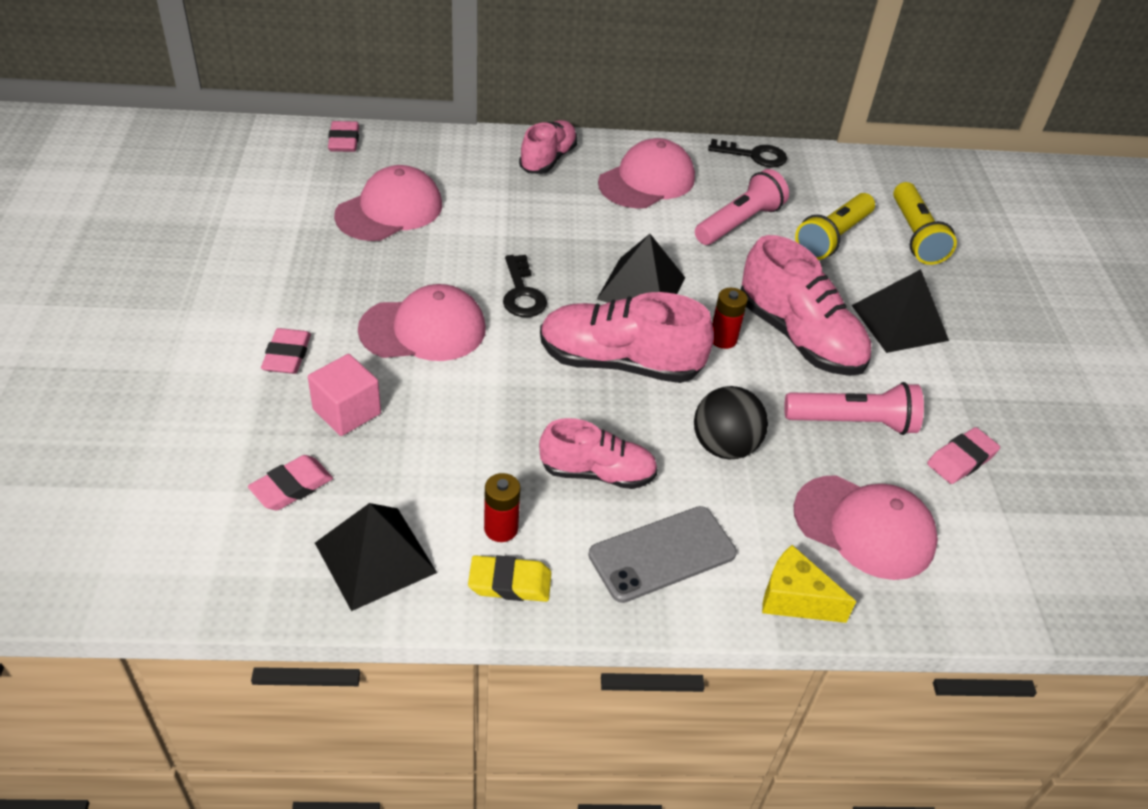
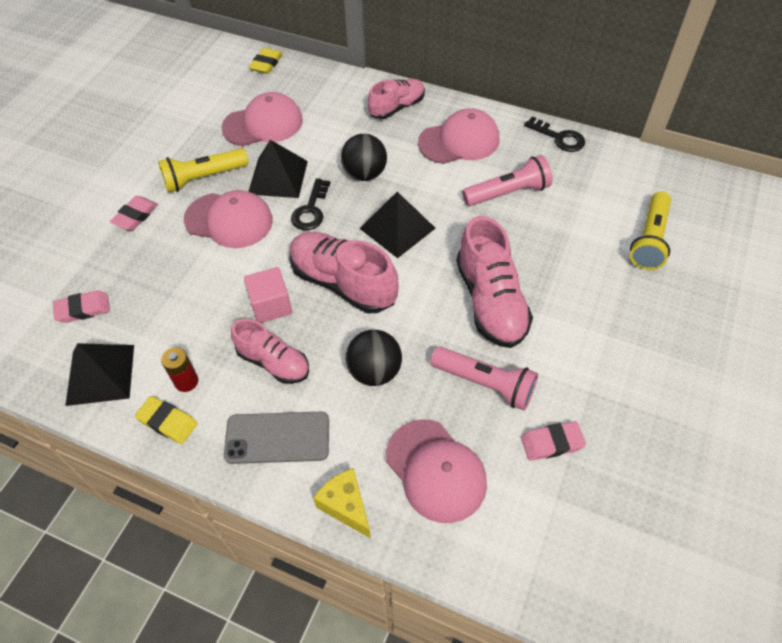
camera: 30 degrees right, 10 degrees up
pink cube [308,354,381,436] -> pink cube moved to [244,267,292,323]
pink eraser [328,121,359,152] -> yellow eraser [249,48,283,74]
red battery [712,288,748,349] -> none
yellow flashlight [795,193,875,260] -> yellow flashlight moved to [158,148,249,193]
black pyramid [852,269,949,353] -> black pyramid moved to [248,140,308,198]
none -> black ball [341,134,387,181]

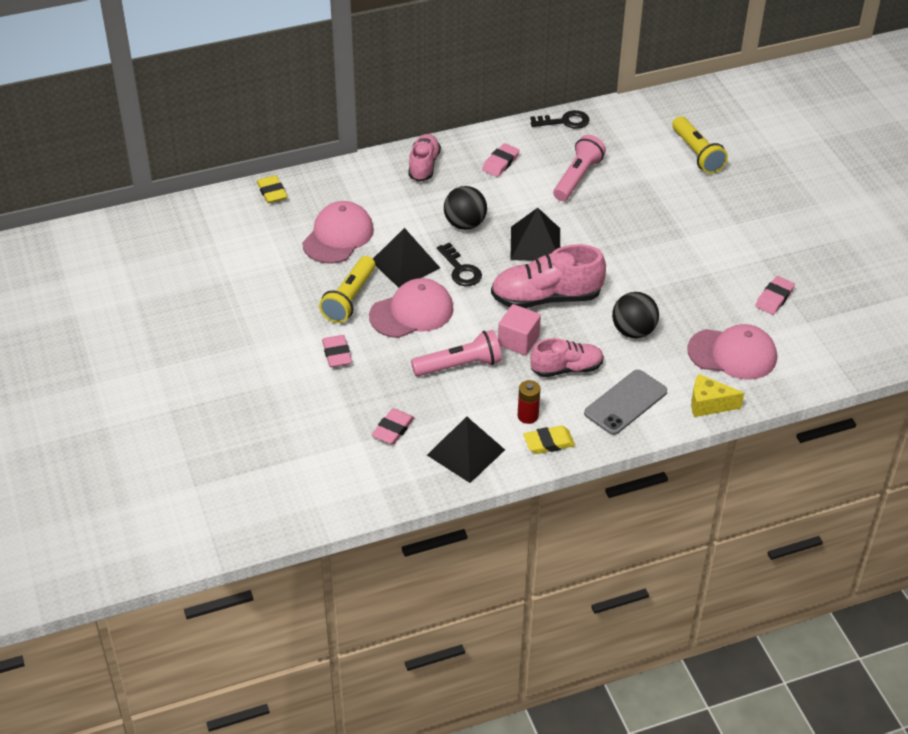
camera: 45 degrees left, 10 degrees down
pink cap [418,108,499,164] -> pink eraser [482,143,520,177]
pink flashlight [430,346,538,410] -> pink flashlight moved to [411,330,502,376]
pink shoe [456,216,533,348] -> none

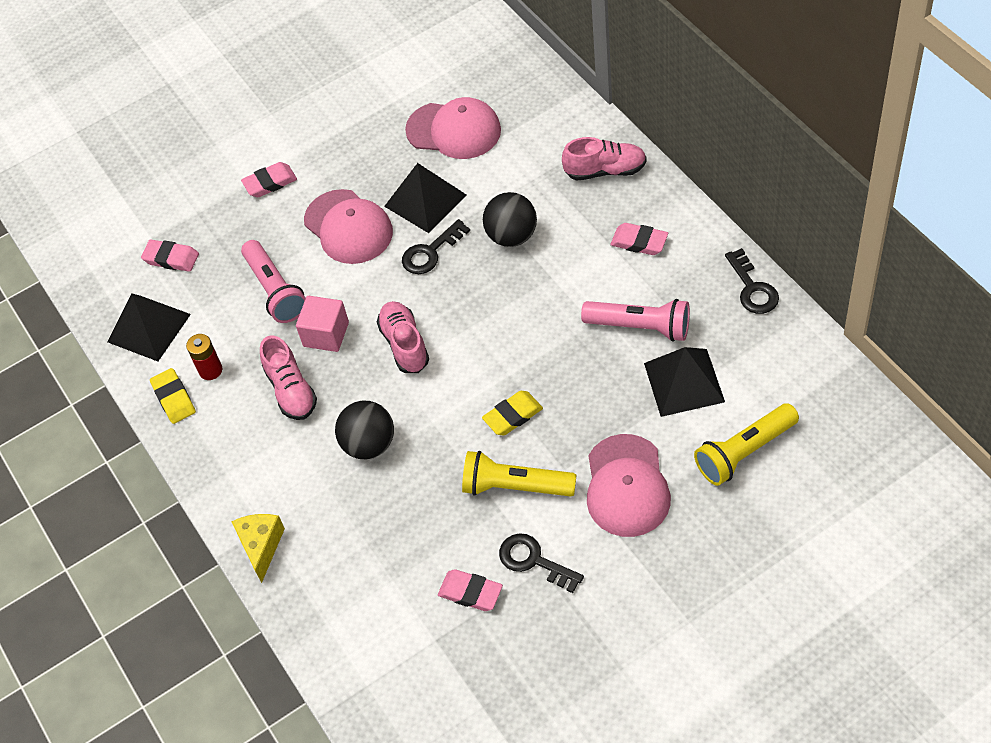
camera: 85 degrees right, 10 degrees up
yellow eraser [257,175,287,203] -> yellow eraser moved to [482,391,543,435]
yellow flashlight [319,256,375,323] -> yellow flashlight moved to [462,451,577,497]
pink shoe [491,244,606,308] -> pink shoe [377,301,429,373], size x0.64
black pyramid [510,208,560,261] -> black pyramid moved to [644,347,725,417]
grey phone [584,370,667,435] -> none
pink cap [687,324,777,380] -> pink cap moved to [587,434,671,537]
none -> black key [499,533,584,593]

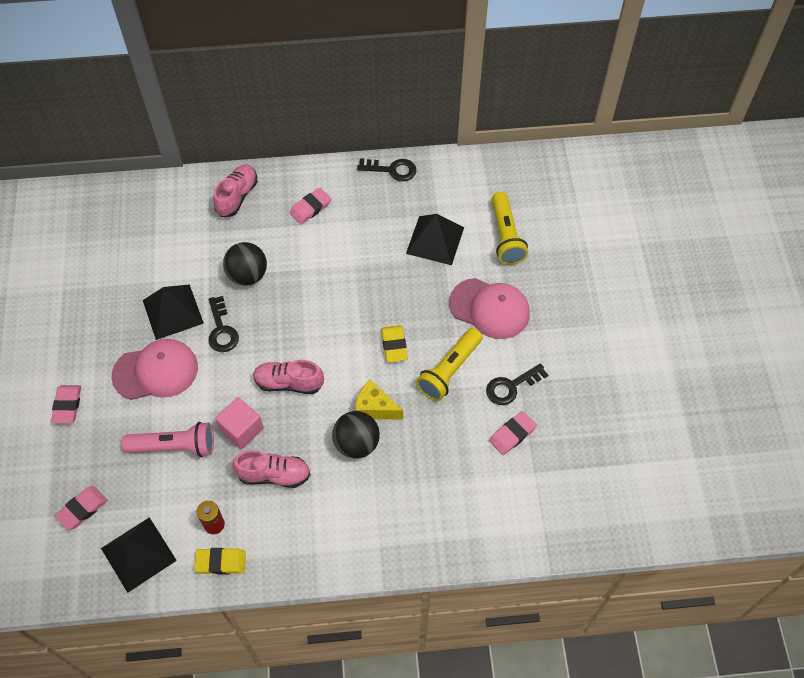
camera: 70 degrees left, 5 degrees up
yellow cheese [231,514,285,583] -> yellow cheese moved to [355,380,403,419]
pink cap [405,97,501,159] -> none
pink flashlight [581,299,690,342] -> none

